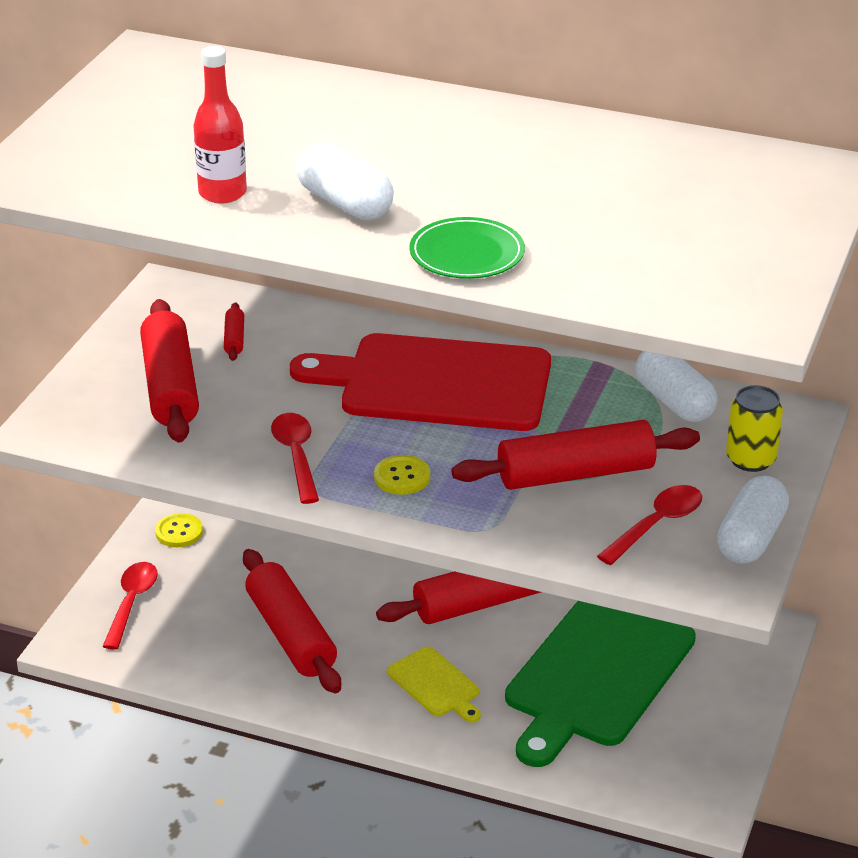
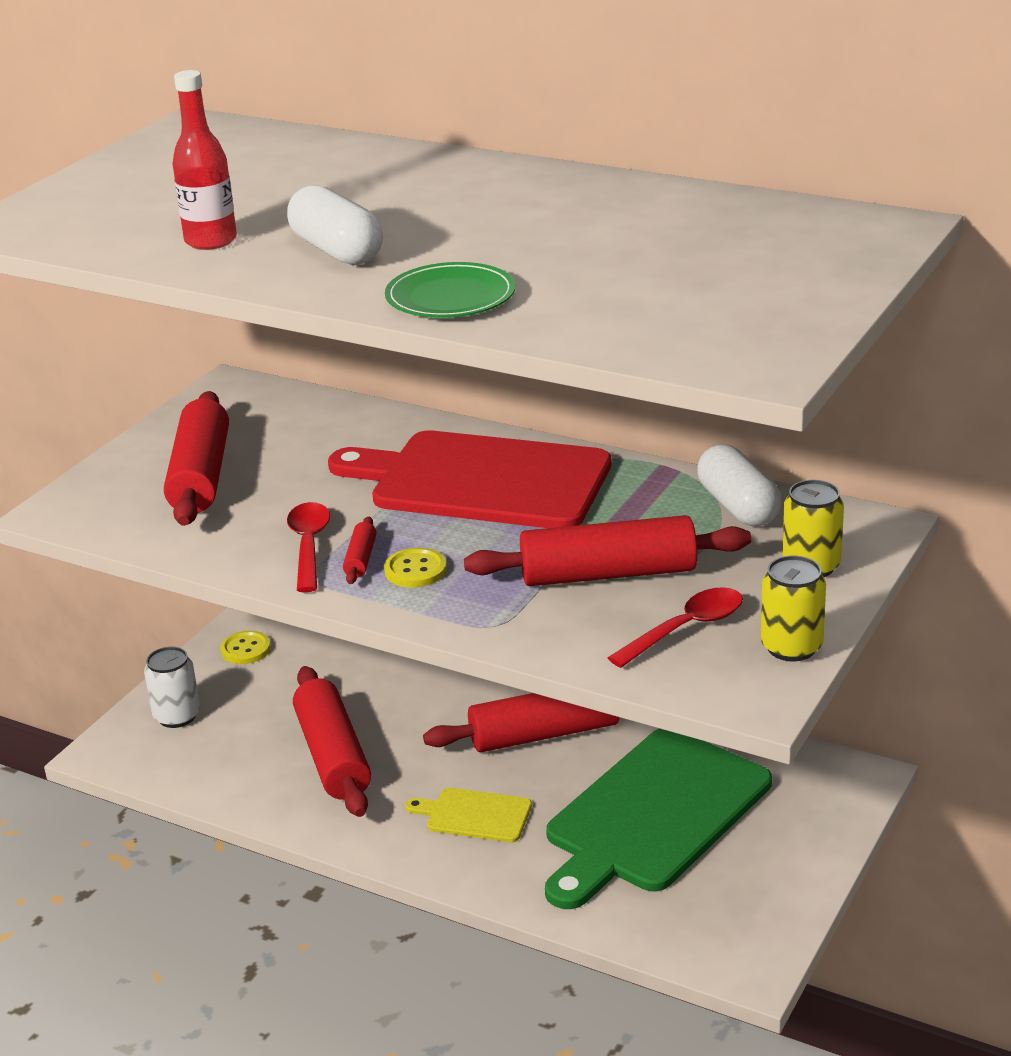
camera: 10 degrees right, 5 degrees down
red spoon [102,562,158,650] -> white can [144,647,200,728]
red rolling pin [224,302,244,361] -> red rolling pin moved to [343,517,376,584]
yellow cutting board [387,646,481,723] -> yellow cutting board turned 135 degrees clockwise [405,788,532,842]
white capsule [717,476,789,564] -> yellow can [761,556,826,661]

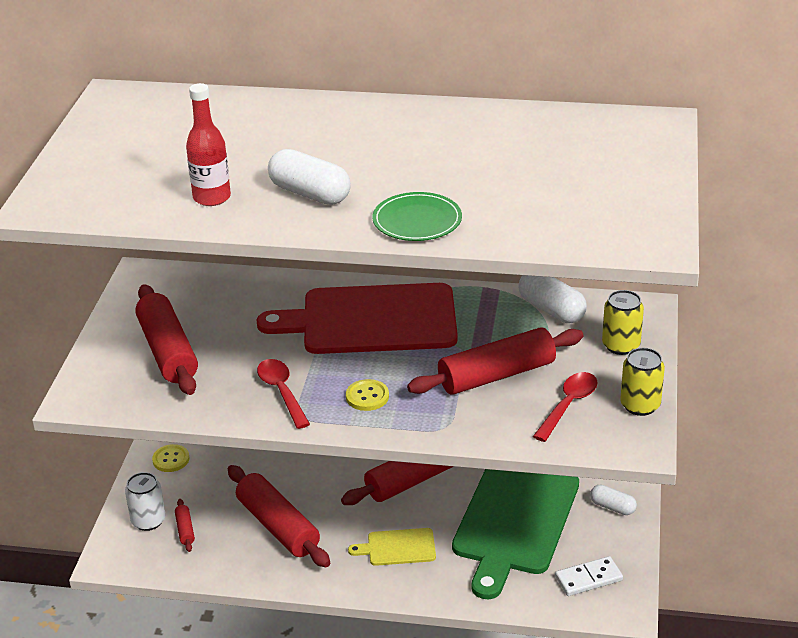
camera: 20 degrees left, 5 degrees up
red rolling pin [343,517,376,584] -> red rolling pin moved to [175,499,195,552]
none -> white domino [555,556,623,596]
none -> white capsule [590,484,637,515]

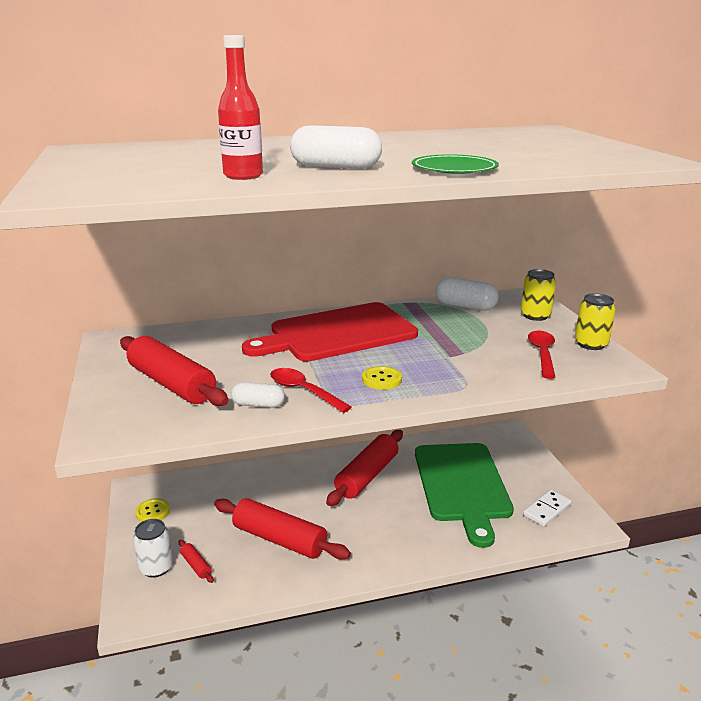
camera: 25 degrees left, 10 degrees down
yellow cutting board [348,528,436,566] -> none
red rolling pin [407,327,584,395] -> none
white capsule [590,484,637,515] -> white capsule moved to [231,382,285,408]

